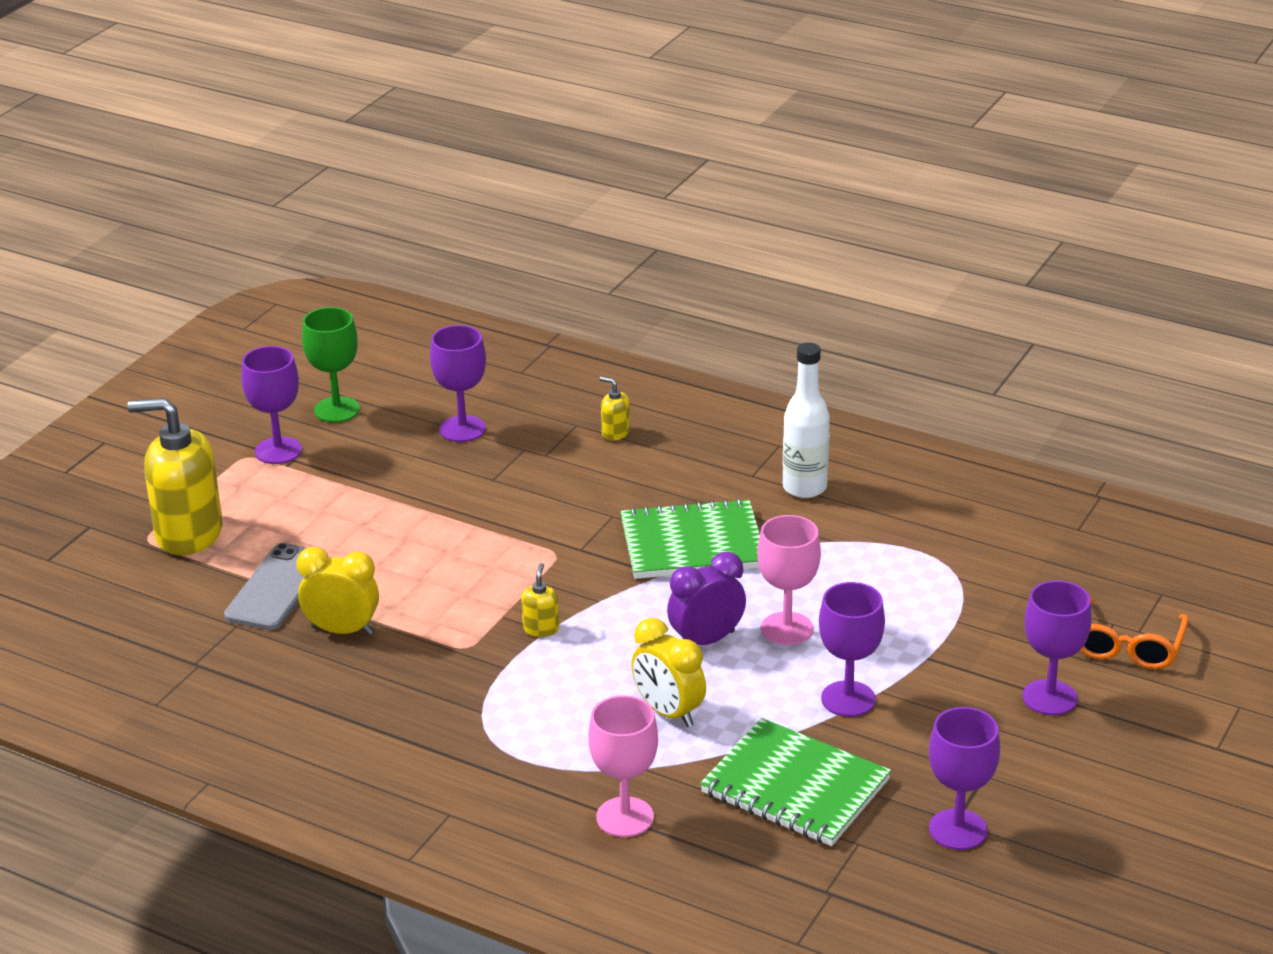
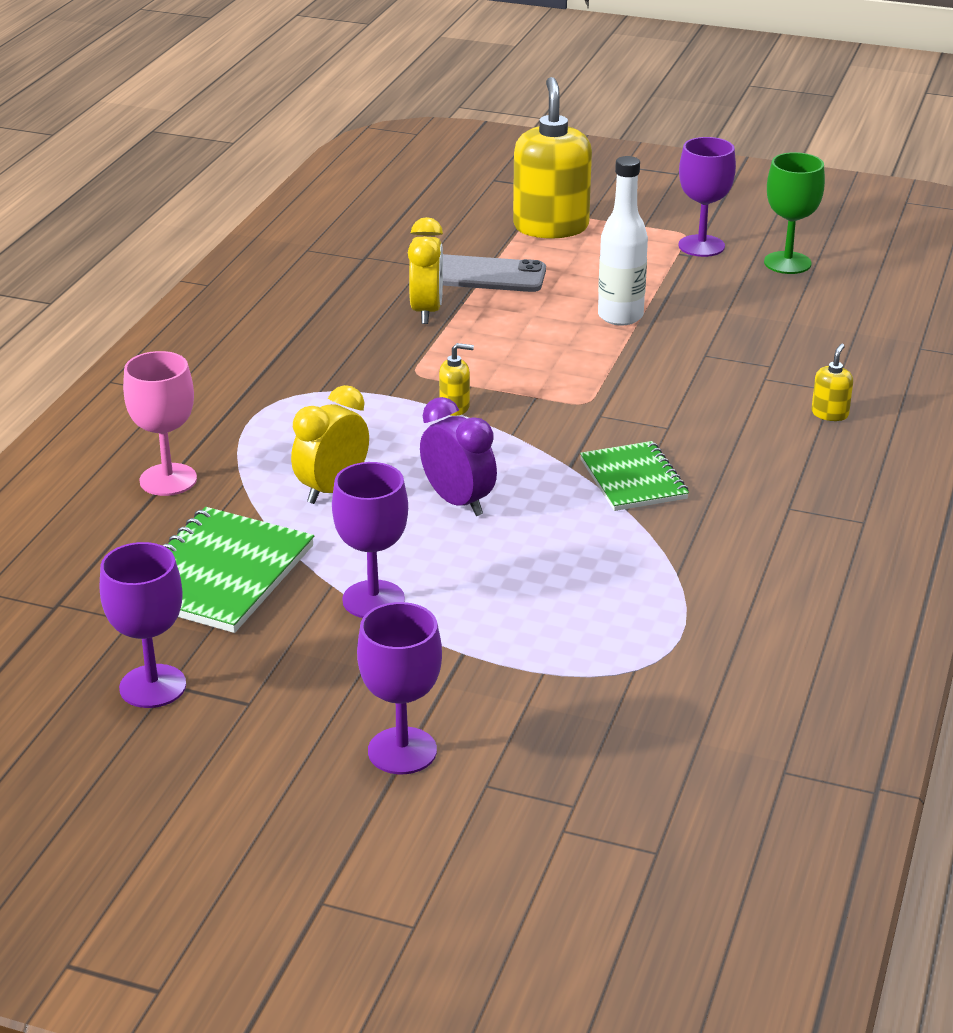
camera: 80 degrees right, 0 degrees up
purple goblet [430,325,486,442] -> none
green notebook [621,498,760,579] -> green notebook [580,441,689,511], size x0.66
pink goblet [757,515,821,645] -> none
white bottle [783,343,830,498] -> white bottle moved to [598,156,648,326]
orange glasses [1080,598,1189,669] -> none

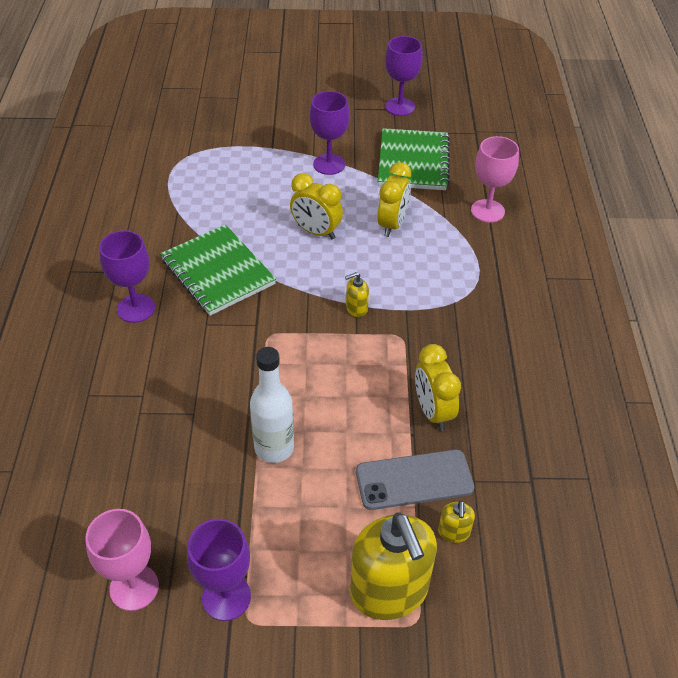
camera: 160 degrees right, 15 degrees up
purple goblet [357,602,442,774] -> purple goblet moved to [99,230,155,323]
purple clock [420,397,497,516] -> yellow clock [290,173,343,239]
green notebook [580,441,689,511] -> green notebook [160,224,276,316], size x1.52
green goblet [764,152,825,274] -> pink goblet [85,509,159,611]
yellow soap dispenser [811,344,853,421] -> yellow soap dispenser moved to [438,500,475,543]

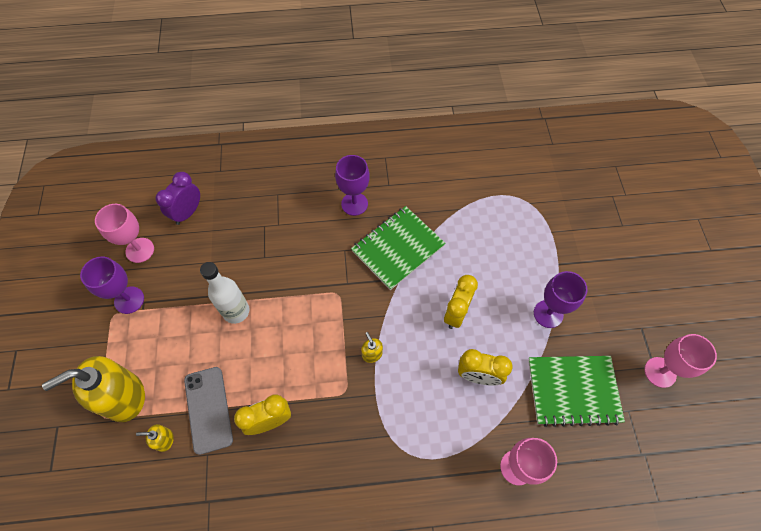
camera: 85 degrees right, 15 degrees up
purple goblet [385,36,423,116] -> pink goblet [645,334,717,388]
none -> purple clock [155,172,200,225]

